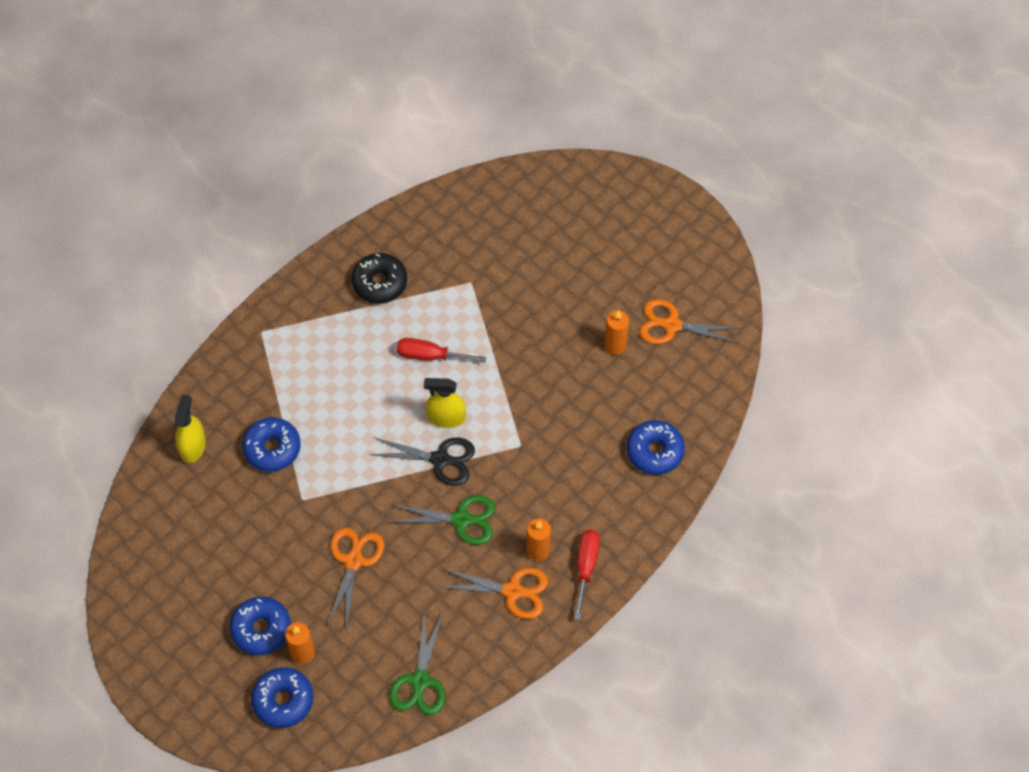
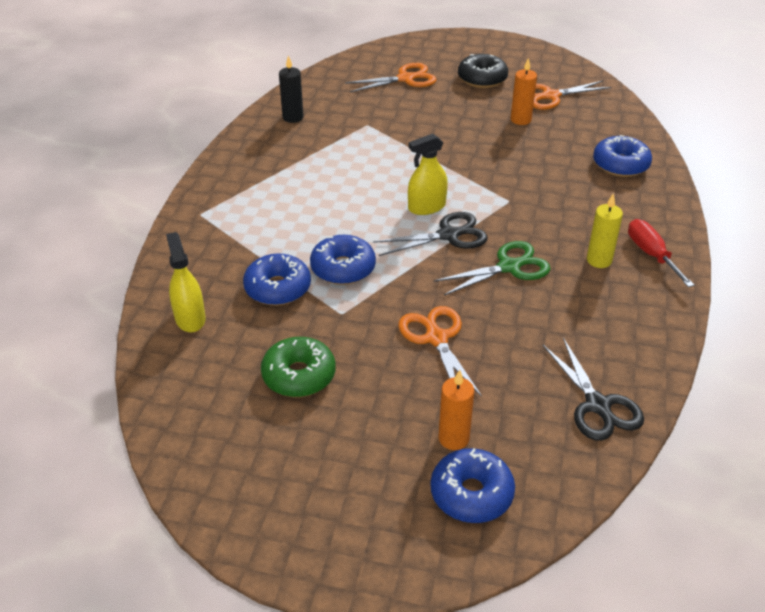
camera: 30 degrees left, 20 degrees down
blue donut [230,597,291,655] -> blue donut moved to [310,235,376,285]
black donut [352,253,407,304] -> black donut moved to [458,54,508,88]
green scissors [389,613,445,715] -> black scissors [543,338,644,441]
red screwdriver [397,338,486,362] -> none
orange scissors [441,568,548,619] -> orange scissors moved to [345,63,436,92]
orange candle [527,518,551,561] -> yellow candle [587,193,623,268]
none -> green donut [261,337,336,397]
none -> black candle [279,55,303,123]

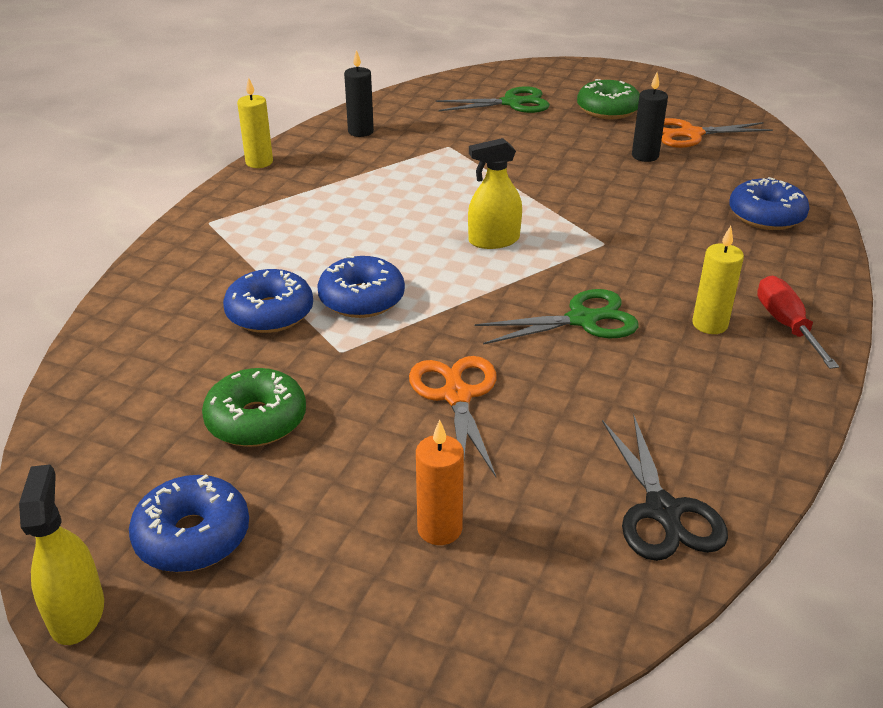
camera: 10 degrees right, 5 degrees down
yellow spray bottle [166,232,206,332] -> yellow spray bottle moved to [19,464,104,645]
orange scissors [345,63,436,92] -> green scissors [435,86,550,113]
black scissors [373,212,488,256] -> none
blue donut [430,448,515,523] -> blue donut moved to [129,474,249,573]
black donut [458,54,508,88] -> green donut [577,79,640,119]
orange candle [511,58,537,125] -> black candle [632,73,668,162]
none -> yellow candle [237,77,273,168]

